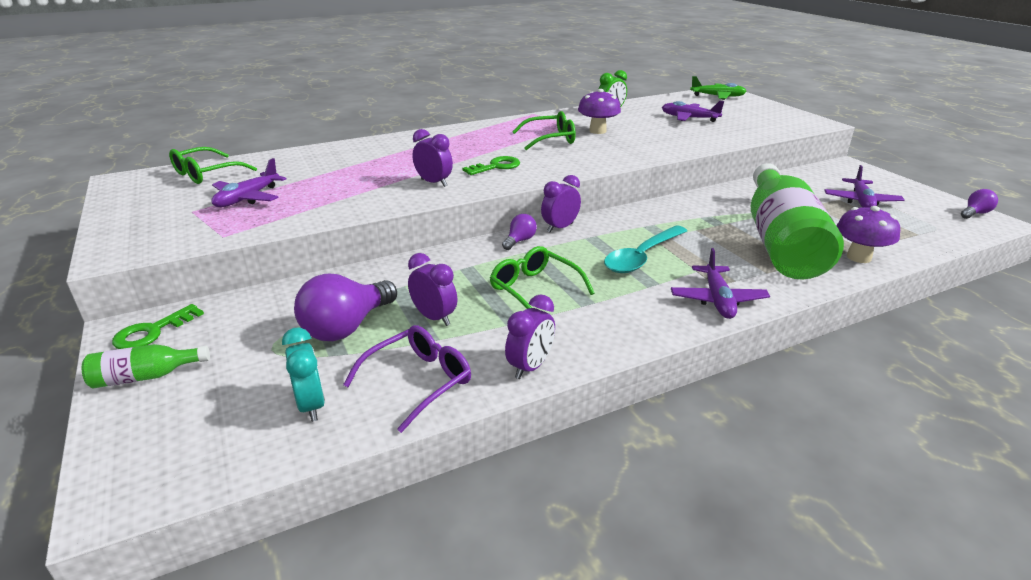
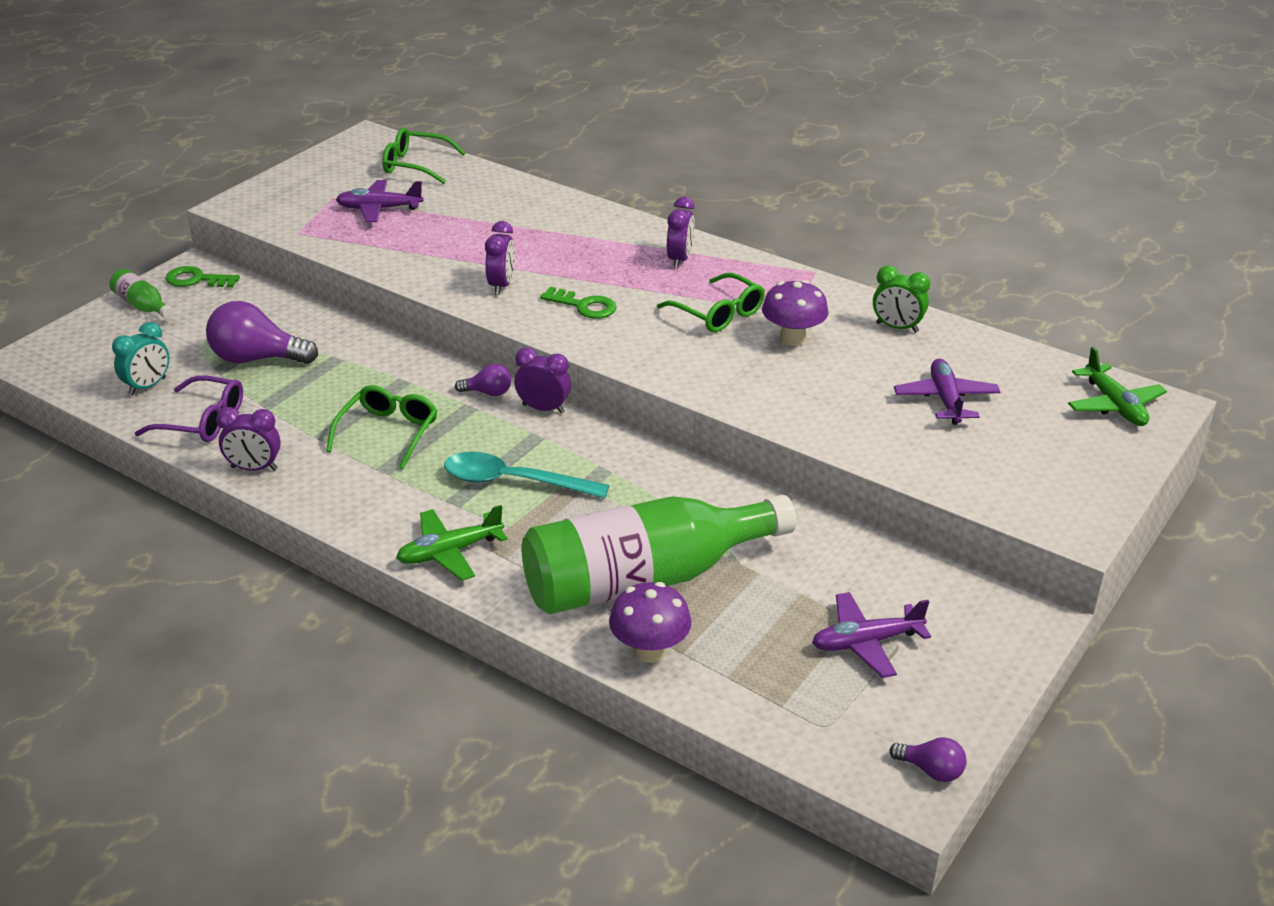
camera: 60 degrees right, 5 degrees up
purple clock [408,253,457,326] -> purple clock moved to [667,197,695,268]
purple plane [671,248,770,319] -> green plane [396,505,508,581]

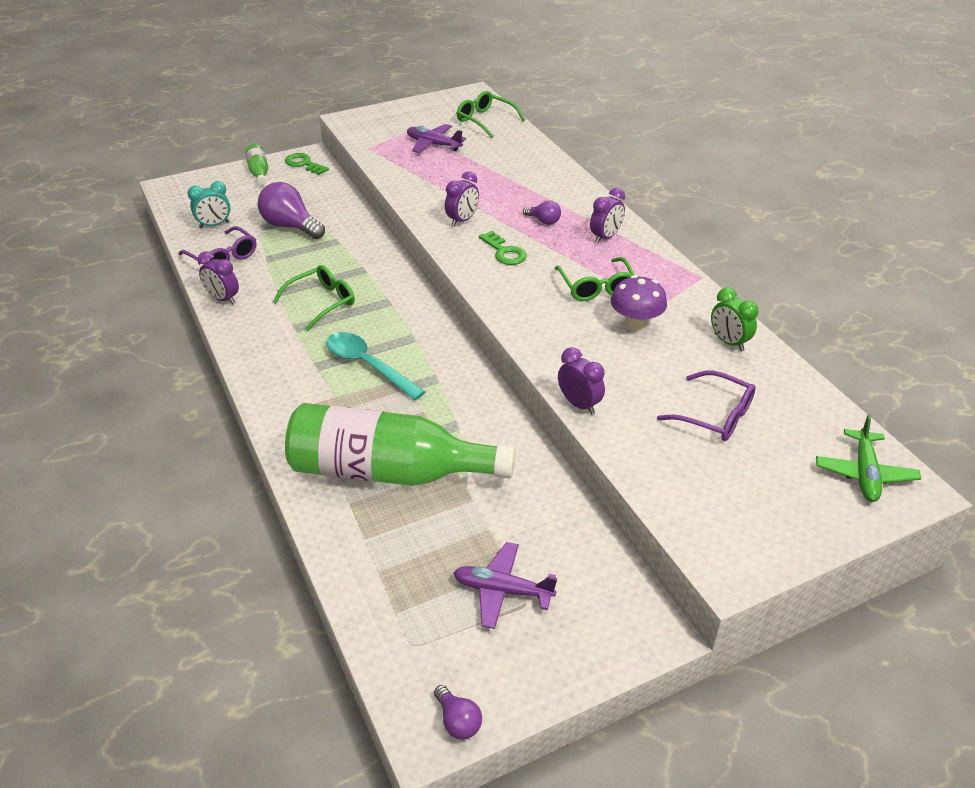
camera: 30 degrees right, 5 degrees up
green plane [396,505,508,581] -> none
purple light bulb [455,364,511,396] -> purple light bulb moved to [523,201,561,225]
purple clock [515,348,571,413] -> purple clock moved to [558,347,605,414]
purple mushroom [609,582,691,663] -> none
purple plane [894,359,1000,425] -> purple glasses [657,371,756,441]

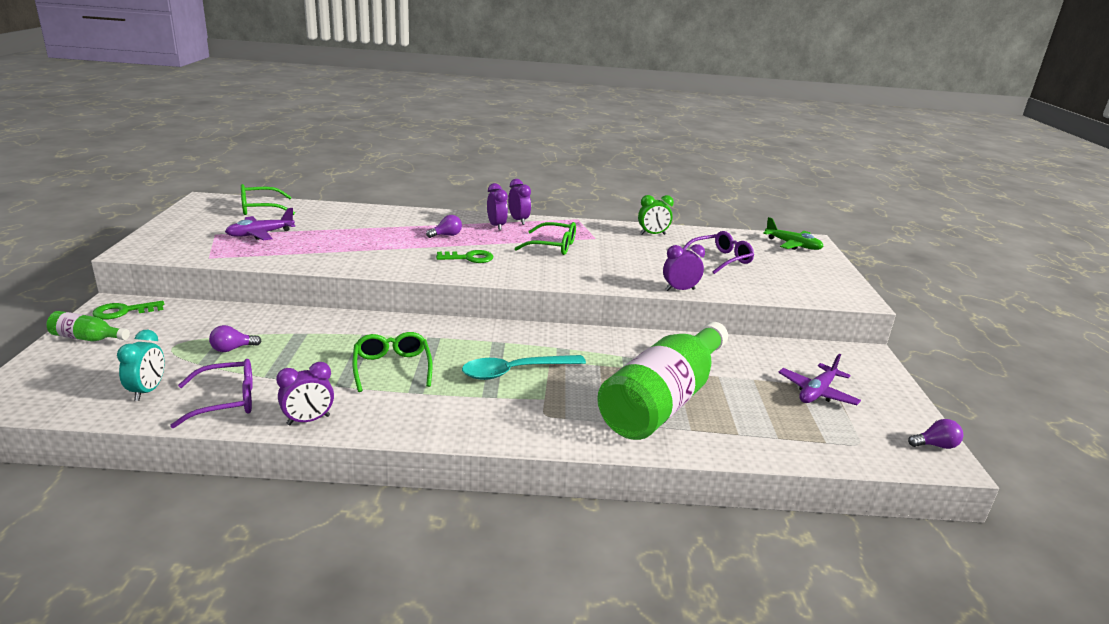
camera: 65 degrees left, 15 degrees down
purple light bulb [258,182,325,239] -> purple light bulb [209,325,261,352], size x0.51
purple clock [445,171,479,227] -> purple clock moved to [508,179,531,225]
purple mushroom [611,275,667,332] -> none

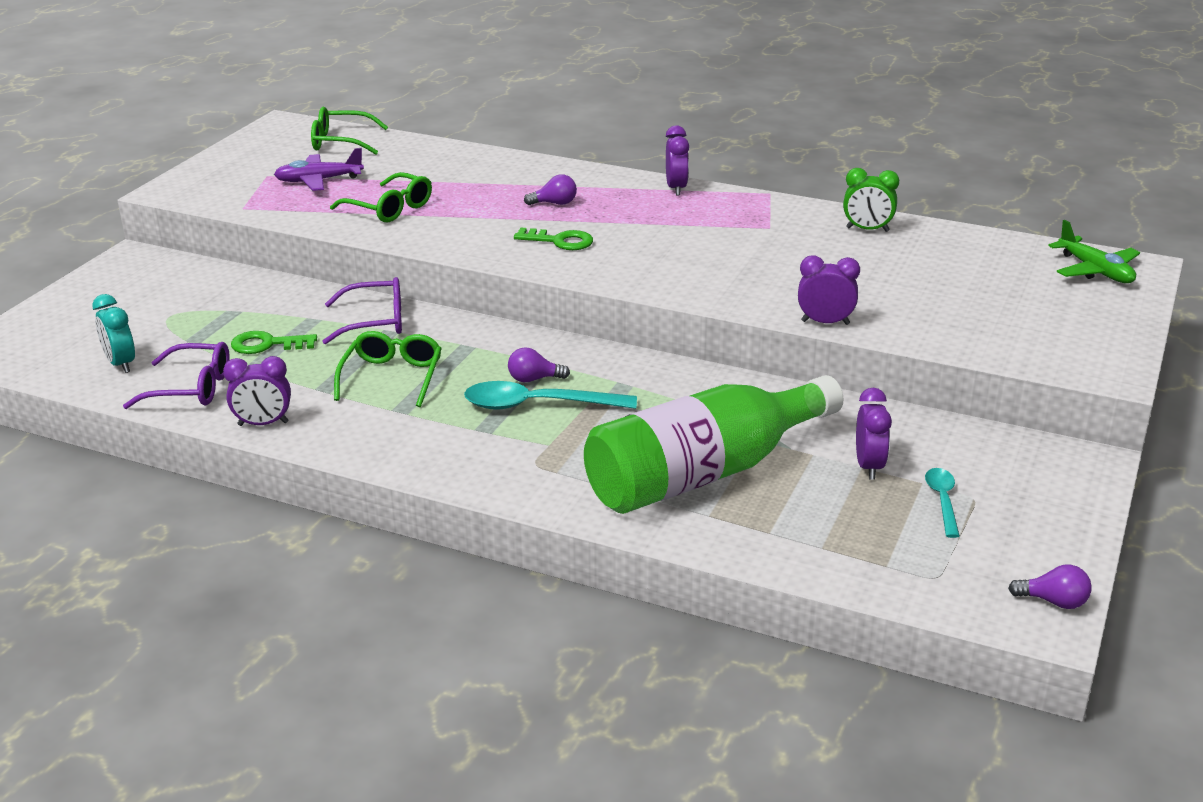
camera: 25 degrees right, 5 degrees up
green bottle [46,311,130,341] -> none
green key [92,301,164,319] -> green key moved to [231,331,317,354]
turquoise clock [117,330,164,401] -> turquoise clock turned 120 degrees clockwise [92,294,135,373]
purple light bulb [209,325,261,352] -> purple light bulb moved to [508,347,570,382]
purple clock [487,183,508,231] -> purple clock moved to [856,388,892,480]
green glasses [515,222,576,255] -> green glasses moved to [330,172,432,222]
purple glasses [683,231,754,274] -> purple glasses moved to [322,277,402,345]
purple plane [778,354,861,405] -> turquoise spoon [925,468,960,538]

